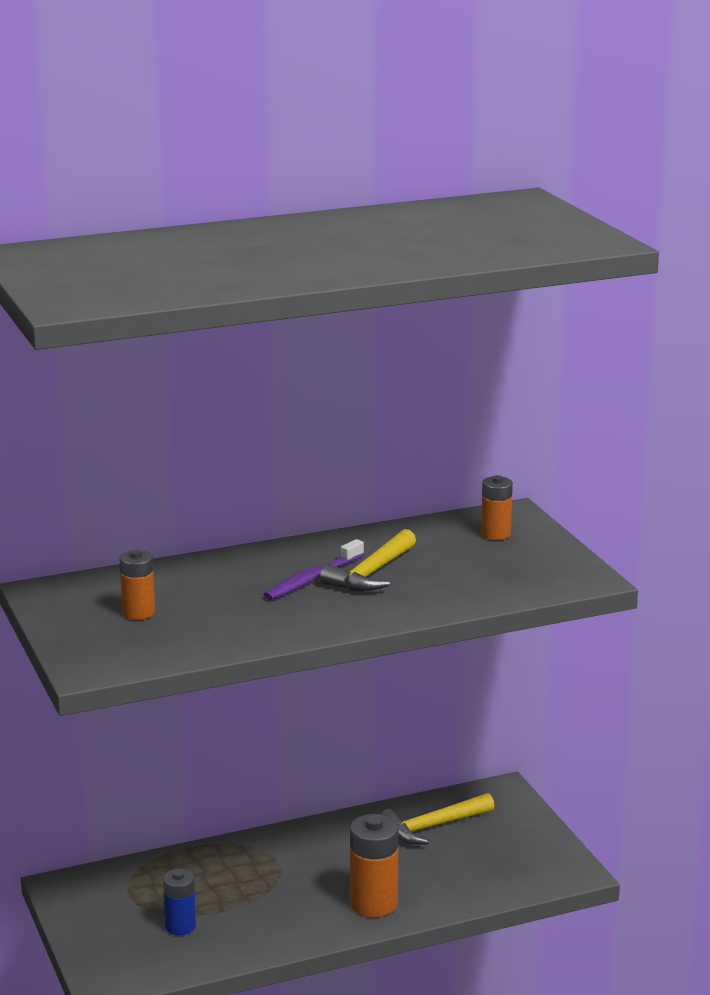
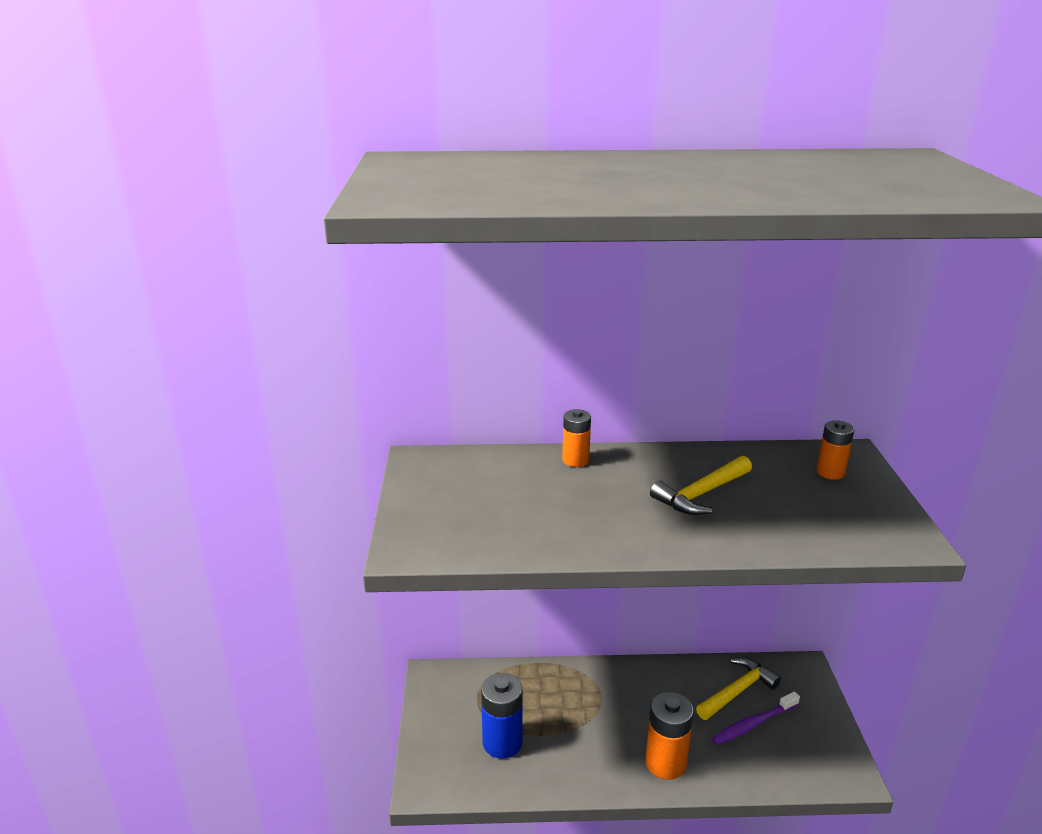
camera: 20 degrees right, 5 degrees up
orange battery [120,549,155,620] -> orange battery moved to [562,409,591,467]
blue battery [163,869,196,935] -> blue battery [481,673,522,759], size x1.58
purple toothbrush [264,539,364,600] -> purple toothbrush moved to [712,691,800,745]
yellow hammer [381,793,494,845] -> yellow hammer turned 150 degrees clockwise [696,658,781,720]

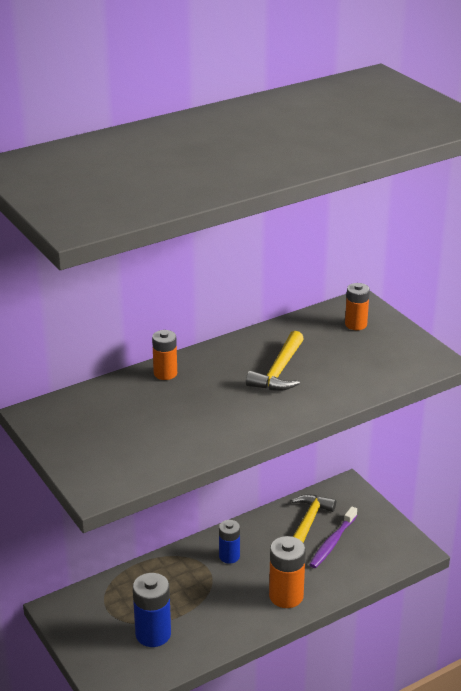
camera: 30 degrees left, 5 degrees up
none -> blue battery [219,520,240,564]

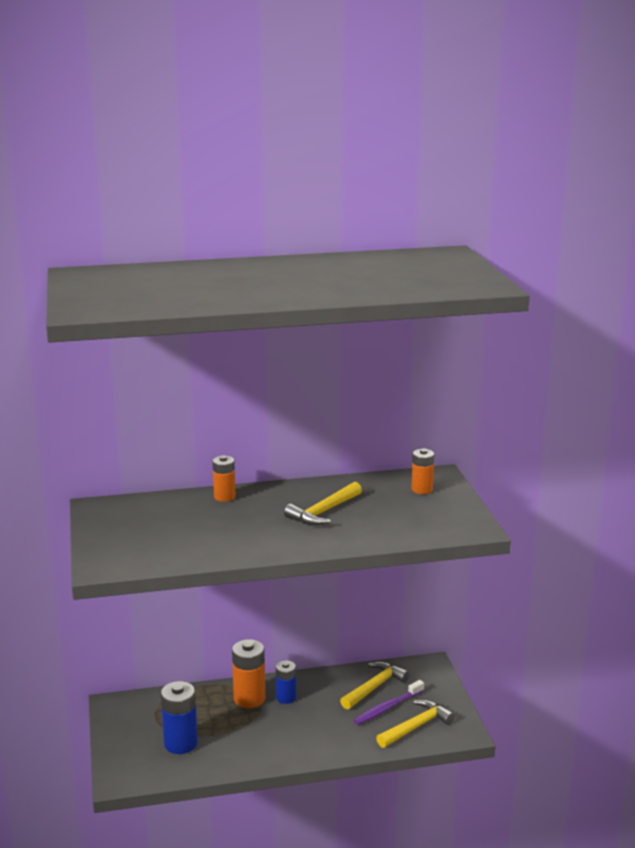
camera: 20 degrees right, 10 degrees down
orange battery [269,536,306,608] -> orange battery moved to [232,639,265,708]
none -> yellow hammer [376,699,455,748]

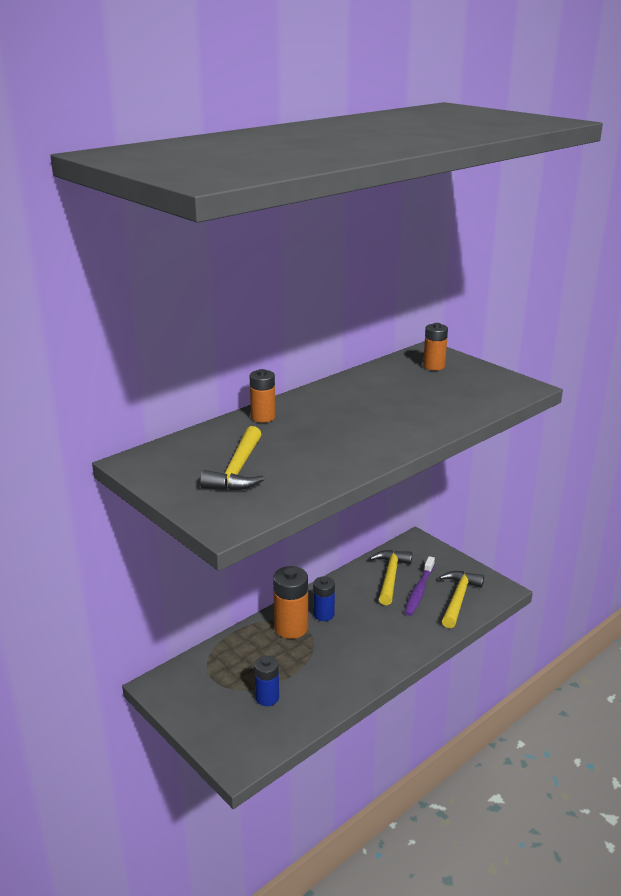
camera: 30 degrees left, 5 degrees up
blue battery [161,681,198,754] -> blue battery [254,656,279,706], size x0.63
yellow hammer [284,482,362,526] -> yellow hammer moved to [200,426,264,491]

